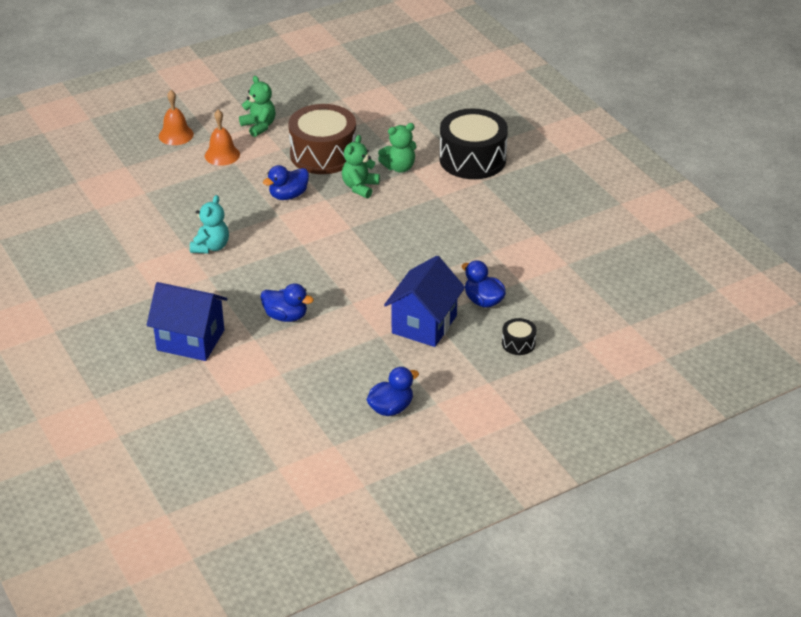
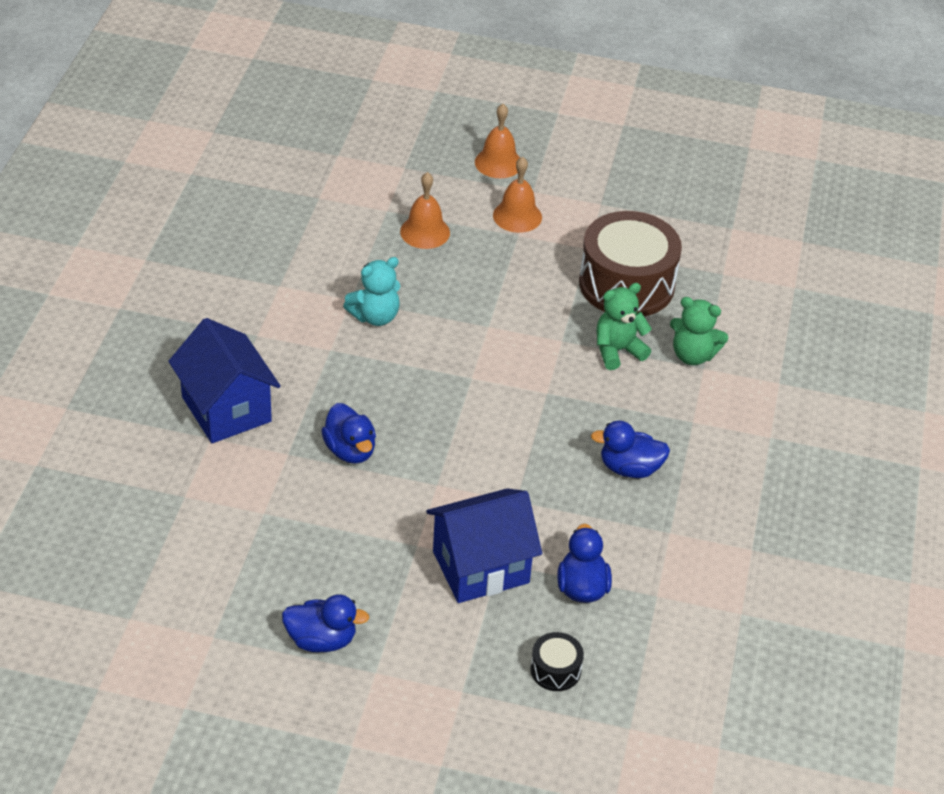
camera: 40 degrees right, 5 degrees up
green teddy bear [239,76,276,137] -> none
blue duck [263,165,309,200] -> blue duck moved to [591,421,670,478]
black drum [439,108,508,179] -> none
none -> orange bell [400,172,450,249]

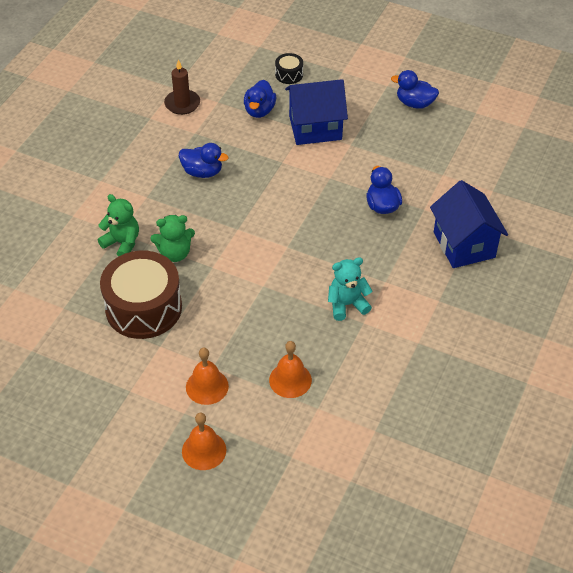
camera: 165 degrees left, 5 degrees up
none -> brown candle [164,60,200,115]

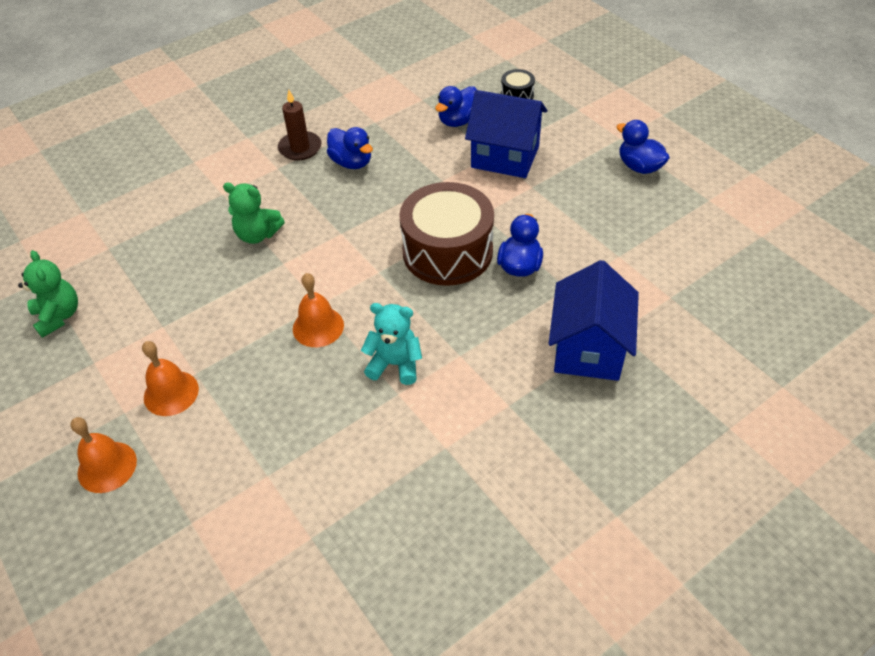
camera: 30 degrees right, 0 degrees up
green teddy bear [98,194,139,256] -> green teddy bear moved to [18,250,78,338]
brown drum [100,251,182,339] -> brown drum moved to [399,182,494,286]
brown candle [164,60,200,115] -> brown candle moved to [278,90,322,161]
orange bell [269,341,312,398] -> orange bell moved to [293,273,344,347]

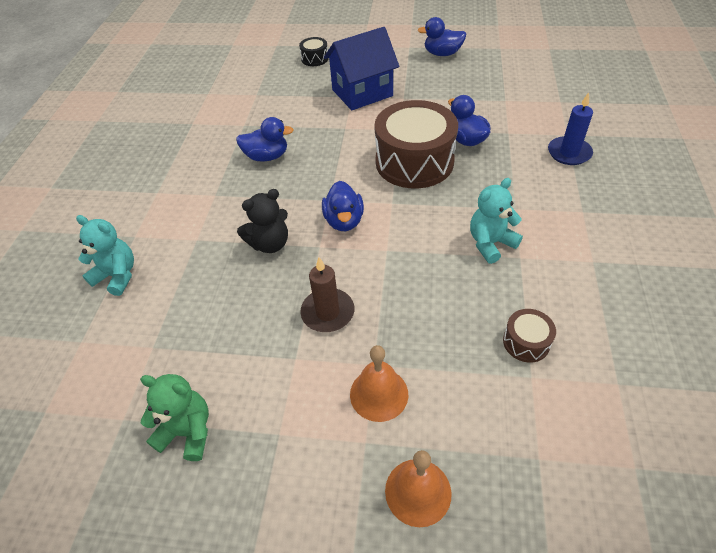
camera: 45 degrees left, 0 degrees up
green teddy bear [223,183,285,244] -> black teddy bear [237,189,288,253]
brown candle [278,90,322,161] -> brown candle moved to [300,257,354,332]
orange bell [293,273,344,347] -> none
blue duck [435,86,477,127] -> blue duck moved to [322,181,364,231]
blue house [549,260,639,381] -> blue candle [548,92,593,165]
none -> turquoise teddy bear [76,215,134,296]
none -> brown drum [503,309,556,363]

